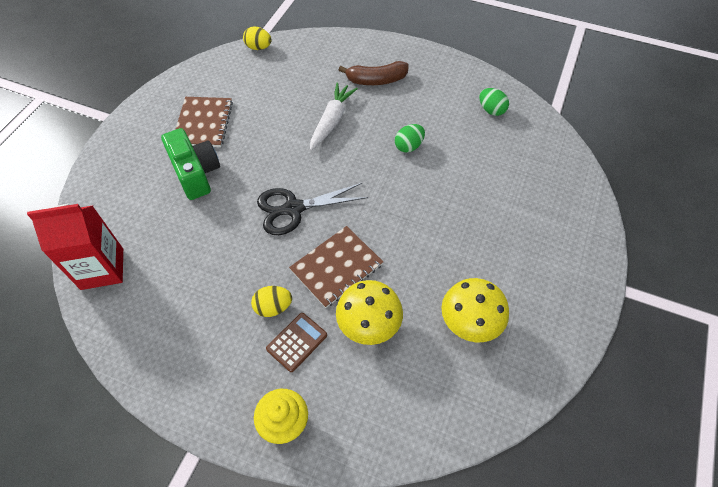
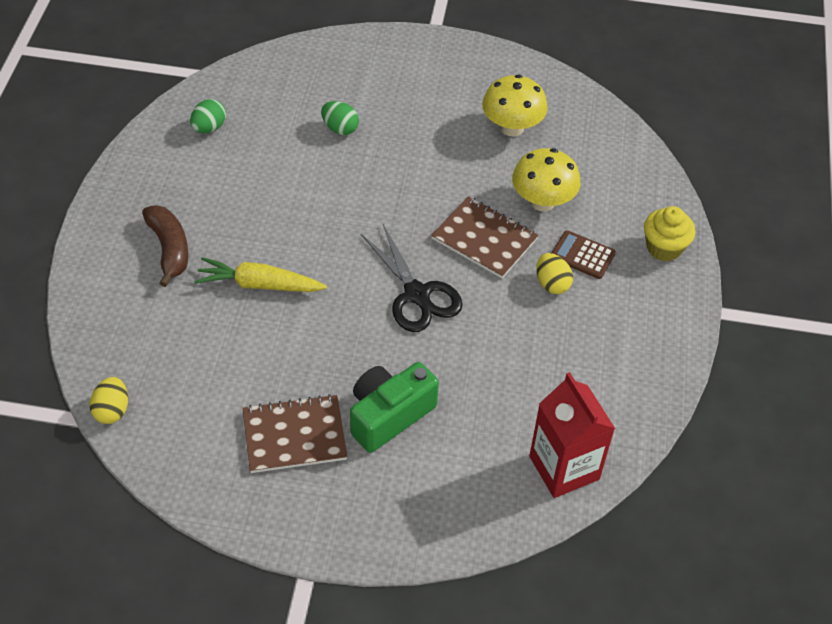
camera: 105 degrees left, 5 degrees down
white carrot [310,82,358,150] -> yellow carrot [194,257,327,292]
green egg [395,124,425,153] -> green egg moved to [321,101,359,135]

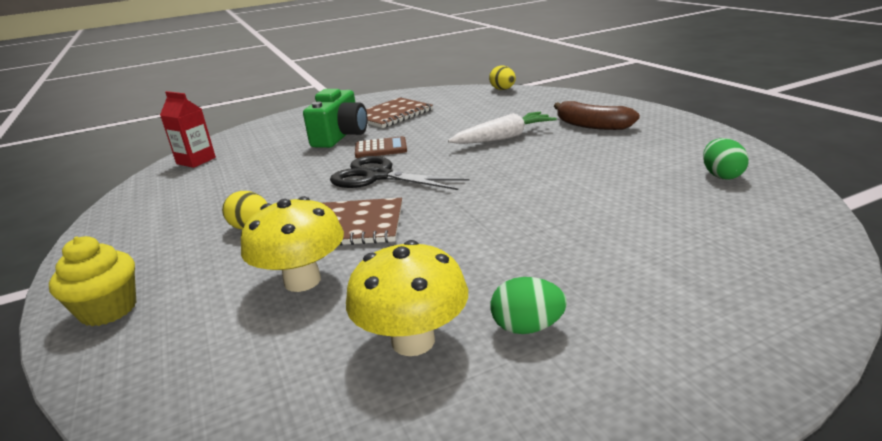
camera: 150 degrees right, 25 degrees down
yellow carrot [194,257,327,292] -> white carrot [448,112,557,144]
green egg [321,101,359,135] -> green egg moved to [491,277,567,334]
red carton [529,372,615,498] -> red carton [160,91,216,168], size x0.66
brown calculator [551,230,616,279] -> brown calculator moved to [355,136,407,158]

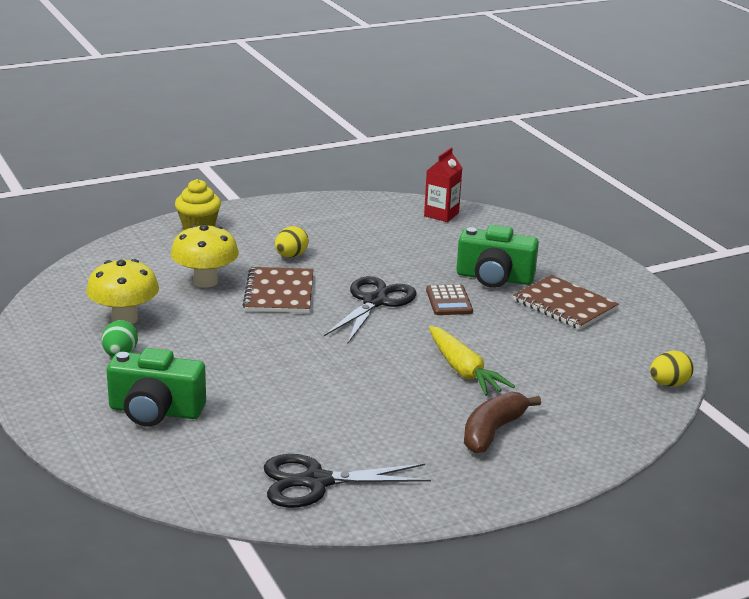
camera: 85 degrees right, 0 degrees up
white carrot [448,112,557,144] -> yellow carrot [429,326,515,396]
green egg [703,138,749,180] -> black scissors [264,454,431,508]
none -> green camera [107,348,206,426]

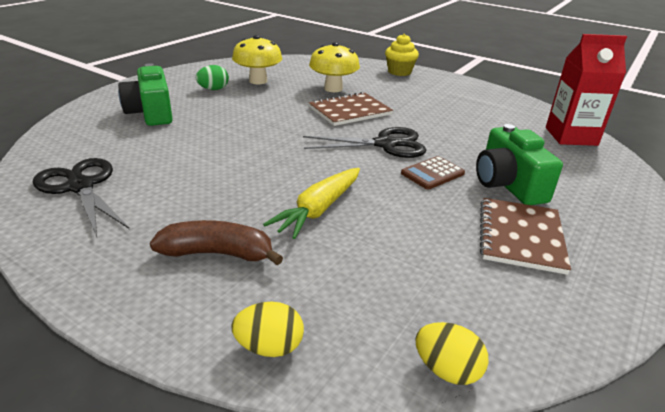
camera: 60 degrees right, 5 degrees up
yellow egg [275,226,309,258] -> yellow egg moved to [232,302,304,357]
red carton [424,148,462,222] -> red carton [546,34,627,146], size x1.52

